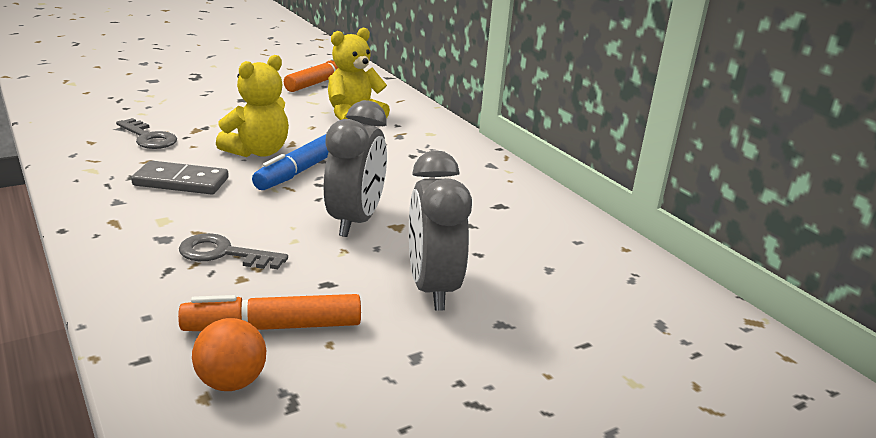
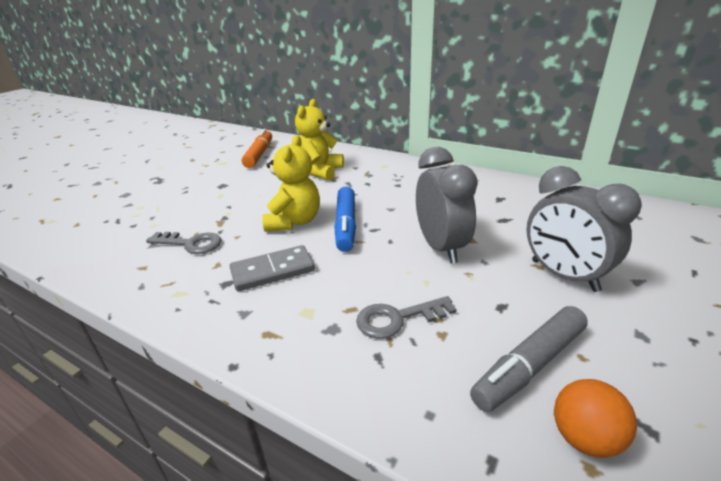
camera: 25 degrees left, 5 degrees up
orange marker [178,294,361,331] -> grey marker [470,306,588,412]

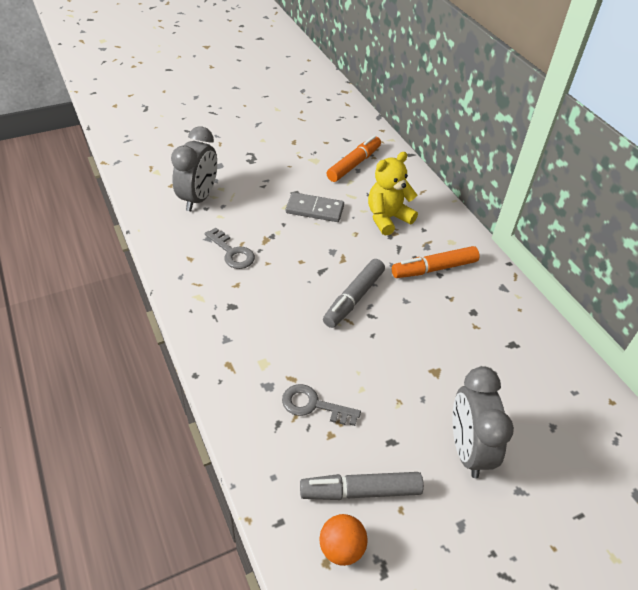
camera: 30 degrees right, 15 degrees up
grey domino [230,245,315,291] -> grey domino moved to [286,192,344,222]
yellow teddy bear [262,135,320,232] -> none
blue marker [334,186,356,252] -> grey marker [323,259,385,328]
grey clock [416,147,478,263] -> grey clock moved to [171,126,217,211]
none -> orange marker [392,246,480,278]

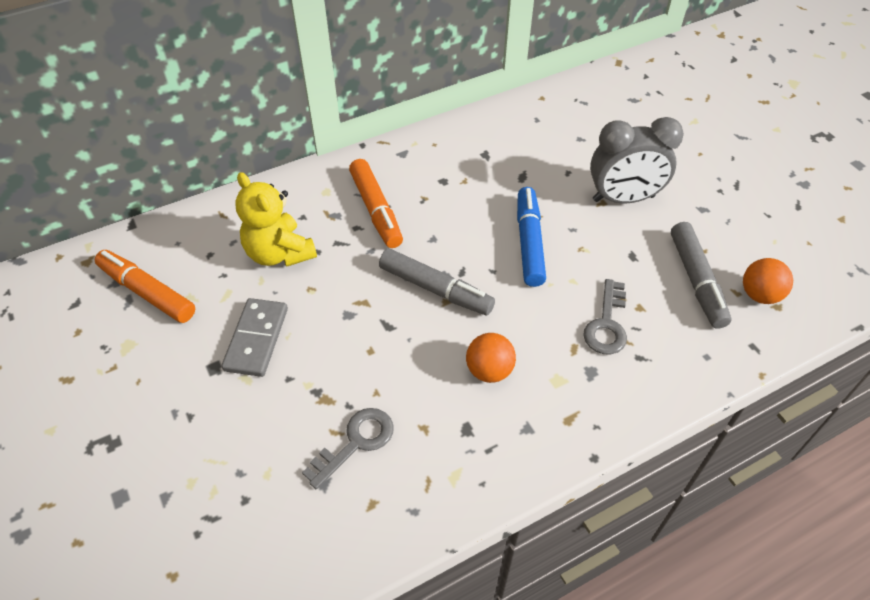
camera: 90 degrees left, 5 degrees up
grey clock [171,126,217,211] -> none
none -> orange ball [466,333,516,383]
none -> blue marker [517,187,546,287]

